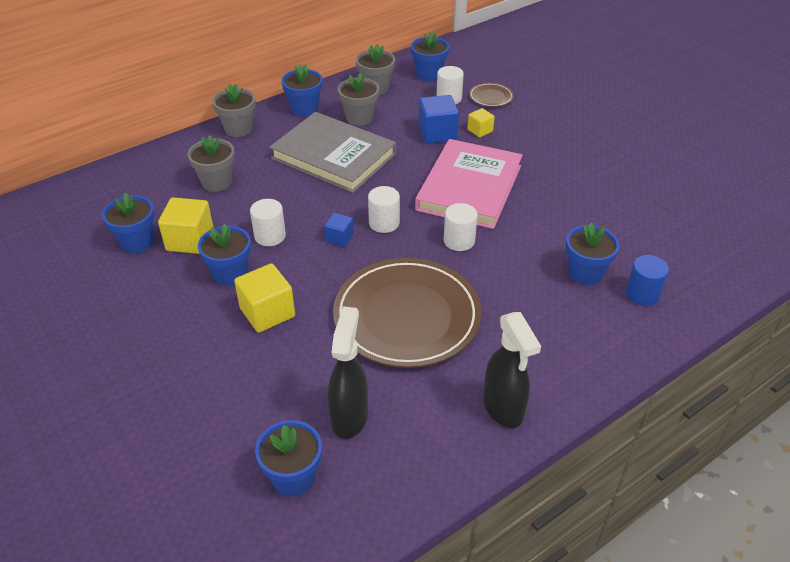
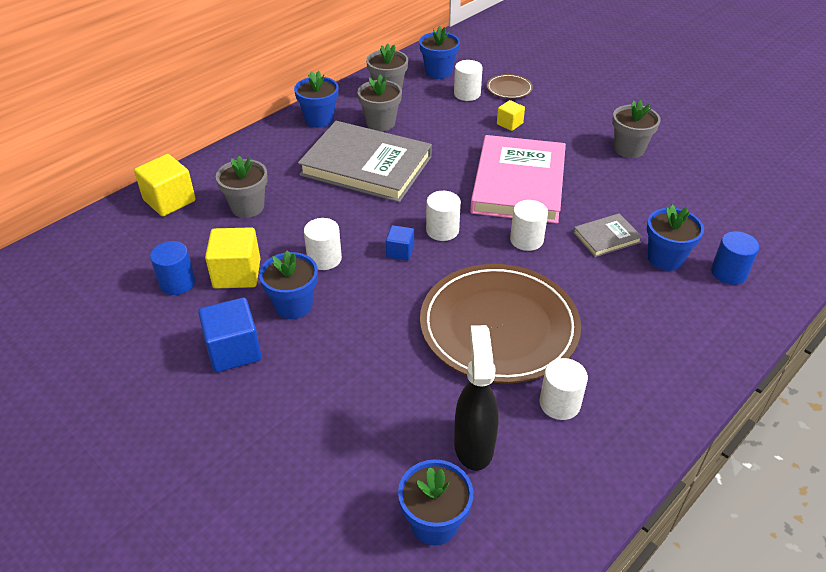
camera: 10 degrees left, 0 degrees up
blue flower pot [102,193,155,253] -> blue cylinder [150,241,195,295]
grey flower pot [212,84,256,137] -> grey flower pot moved to [612,100,661,158]
yellow cube [234,263,295,333] -> yellow cube moved to [134,154,196,216]
blue cube [418,95,459,144] -> blue cube moved to [198,297,262,372]
black spray bottle [483,312,541,428] -> none
none -> white cylinder [539,358,588,420]
none -> grey book [573,213,642,257]

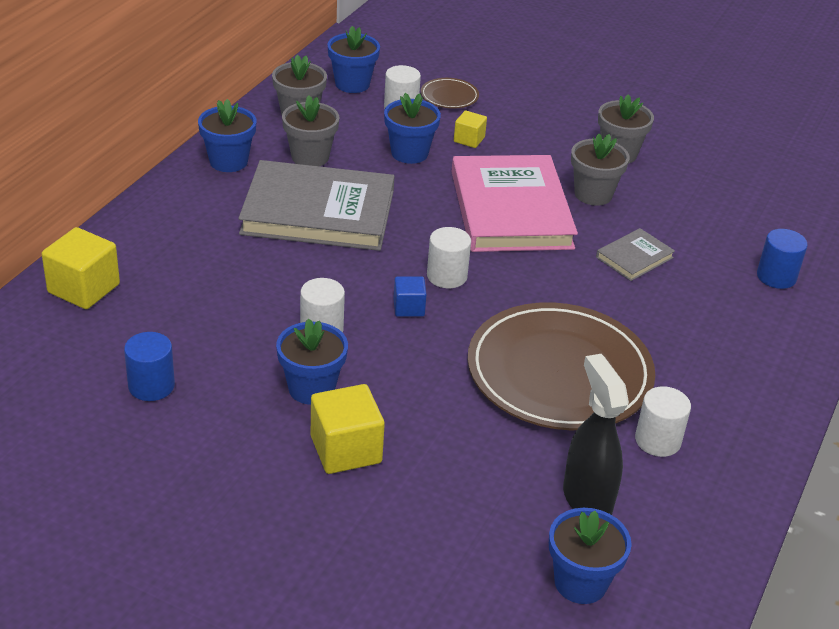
camera: 20 degrees left, 5 degrees down
blue cube [198,297,262,372] -> none
yellow cube [205,227,260,289] -> yellow cube moved to [311,384,385,474]
grey flower pot [216,156,268,218] -> grey flower pot moved to [571,133,630,206]
white cylinder [510,200,548,251] -> none
blue flower pot [647,204,704,271] -> blue flower pot moved to [384,93,441,164]

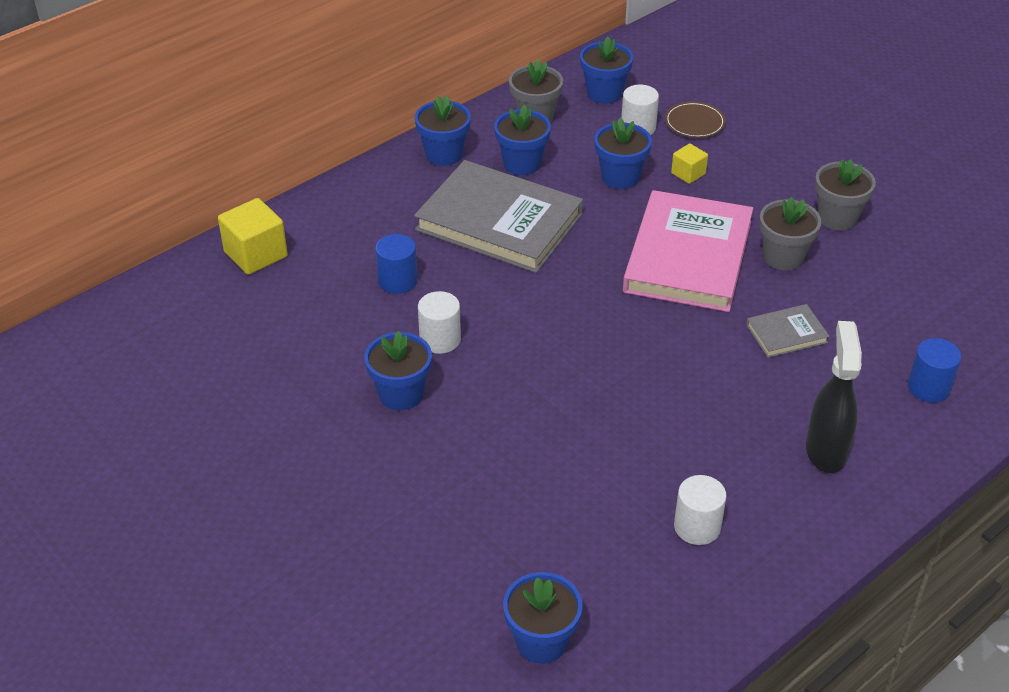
camera: 25 degrees right, 5 degrees up
blue cylinder [124,332,175,401] -> blue cylinder moved to [375,234,418,294]
grey flower pot [282,96,339,166] -> blue flower pot [494,105,551,175]
yellow cube [311,384,385,474] -> none
blue cube [393,276,427,317] -> none
white cylinder [427,227,471,288] -> none
brown plate [468,302,655,430] -> none
black spray bottle [563,354,629,515] -> black spray bottle moved to [806,321,862,473]

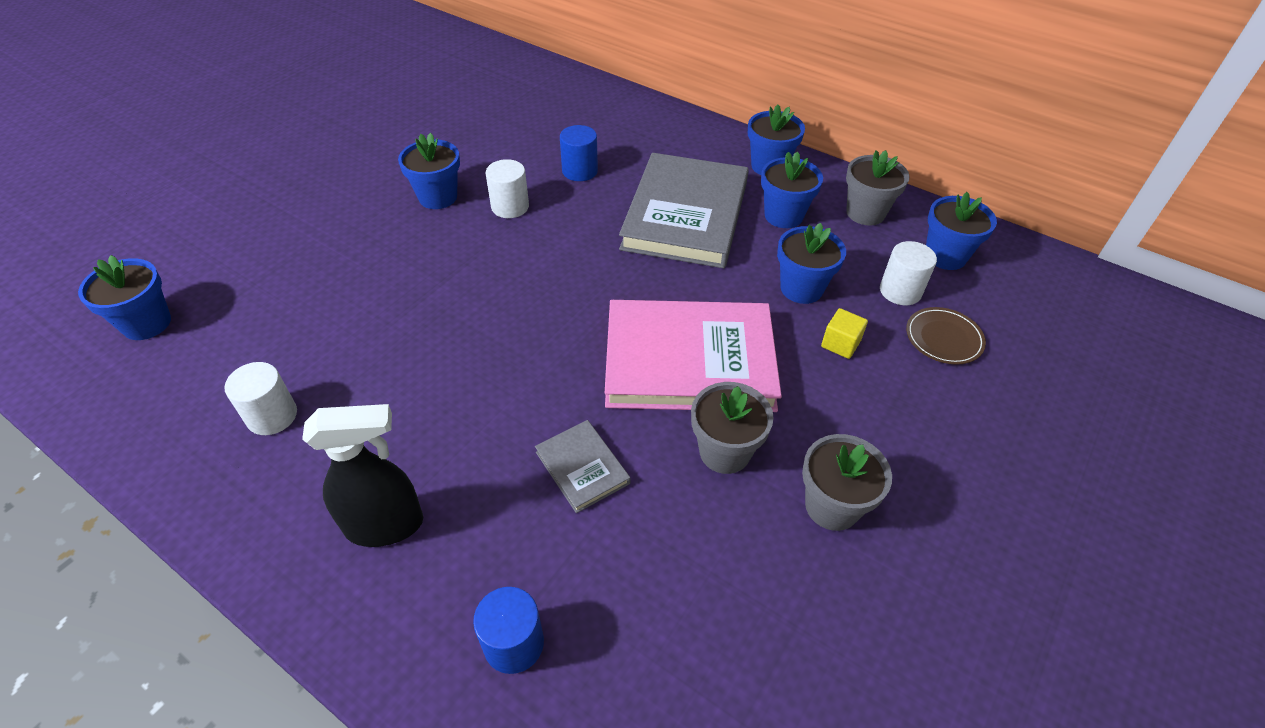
camera: 75 degrees right, 5 degrees up
yellow cube [218,198,288,275] -> none

